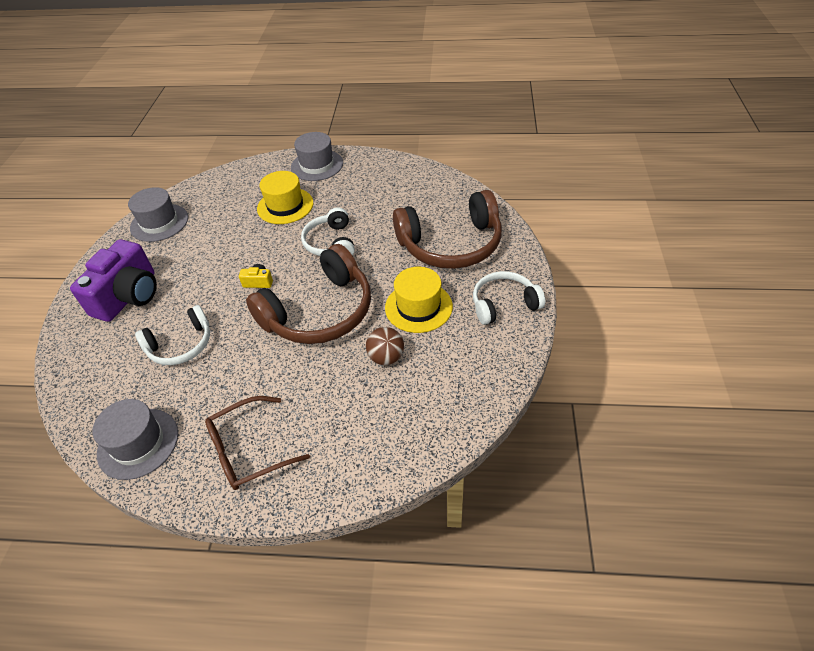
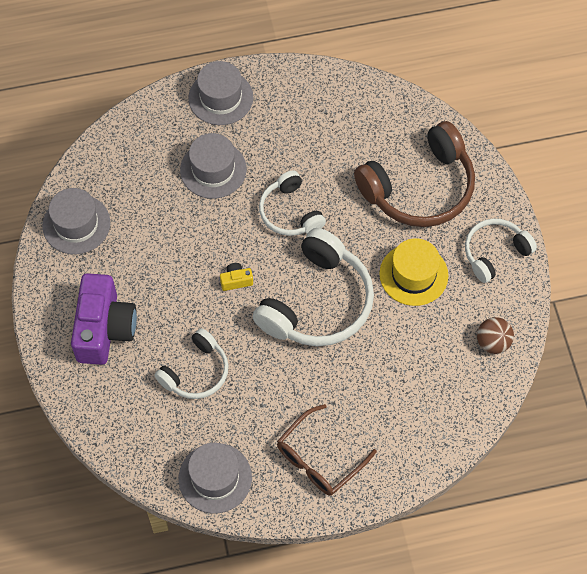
camera: 20 degrees left, 15 degrees up
brown headphones [246,244,371,344] -> white headphones [253,228,374,346]
yellow hat [257,171,313,224] -> grey hat [180,133,247,199]
brown ball [366,327,404,365] -> brown ball moved to [477,317,514,354]

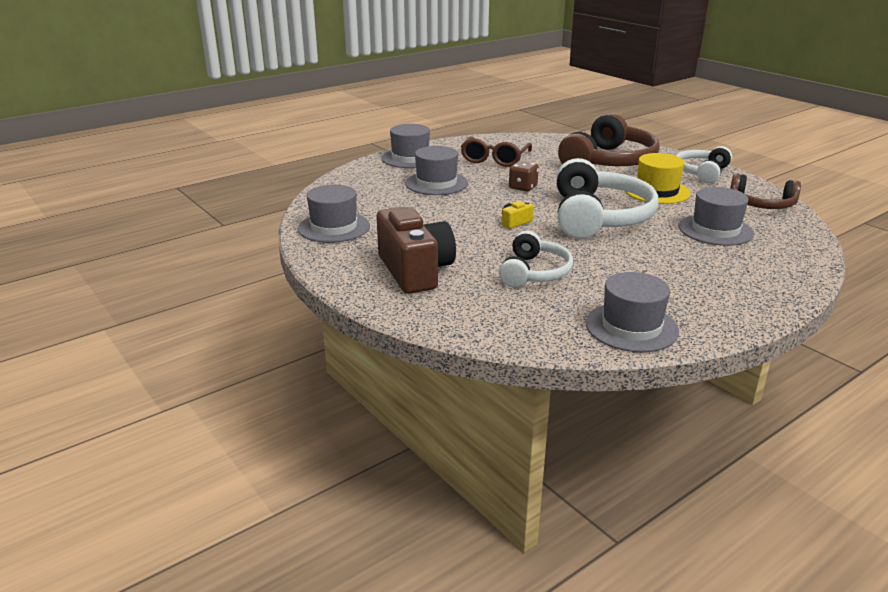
camera: 25 degrees left, 35 degrees down
purple camera [71,273,137,365] -> brown camera [377,207,456,294]
white headphones [259,171,326,236] -> brown dice [509,161,539,191]
brown glasses [277,404,377,496] -> brown glasses moved to [461,137,532,167]
brown ball [477,317,514,354] -> brown headphones [730,173,801,209]
none -> grey hat [679,187,754,246]

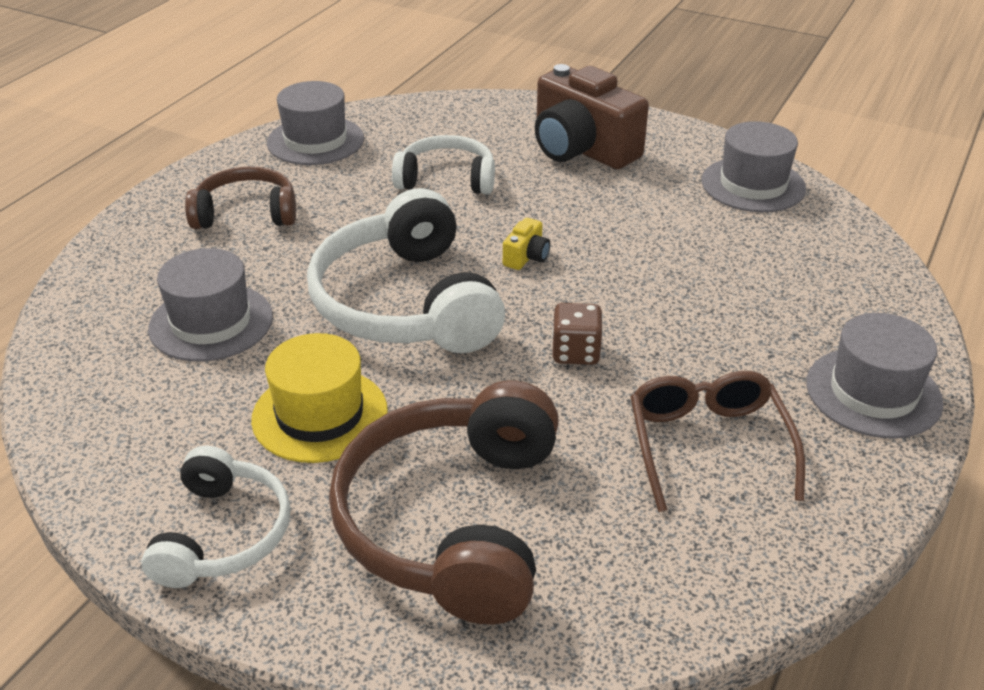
camera: 155 degrees right, 10 degrees up
grey hat [405,146,468,195] -> none
white headphones [499,231,573,288] -> white headphones turned 105 degrees clockwise [392,135,495,194]
brown headphones [730,173,801,209] -> brown headphones moved to [185,166,296,229]

